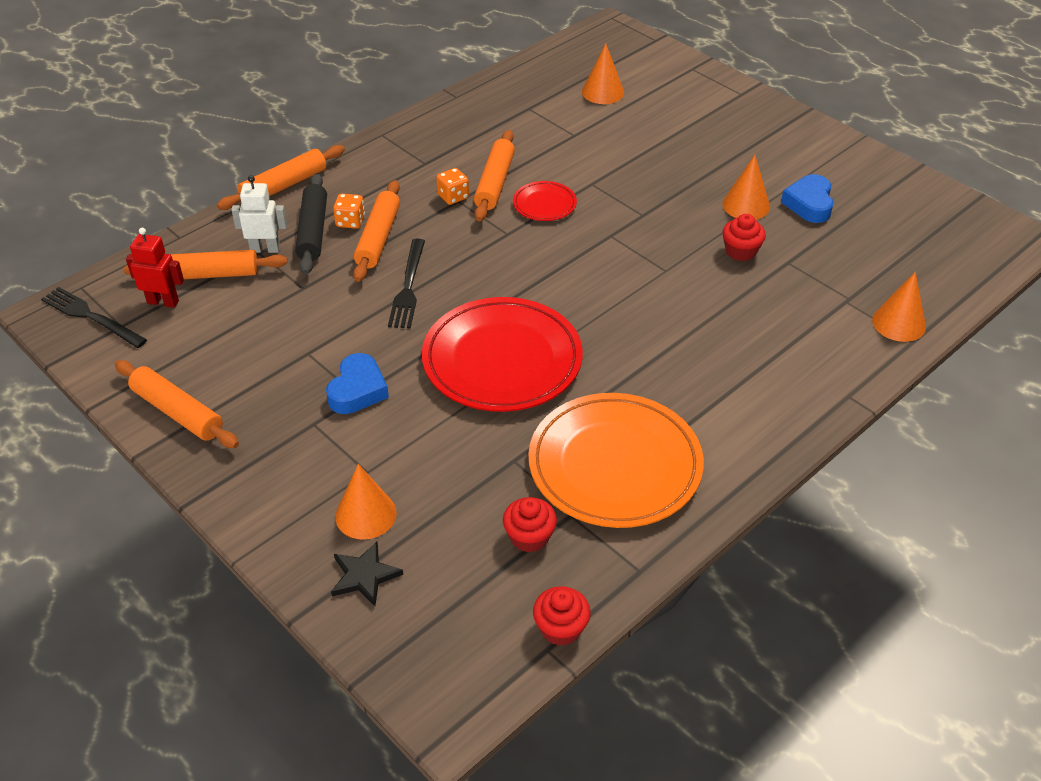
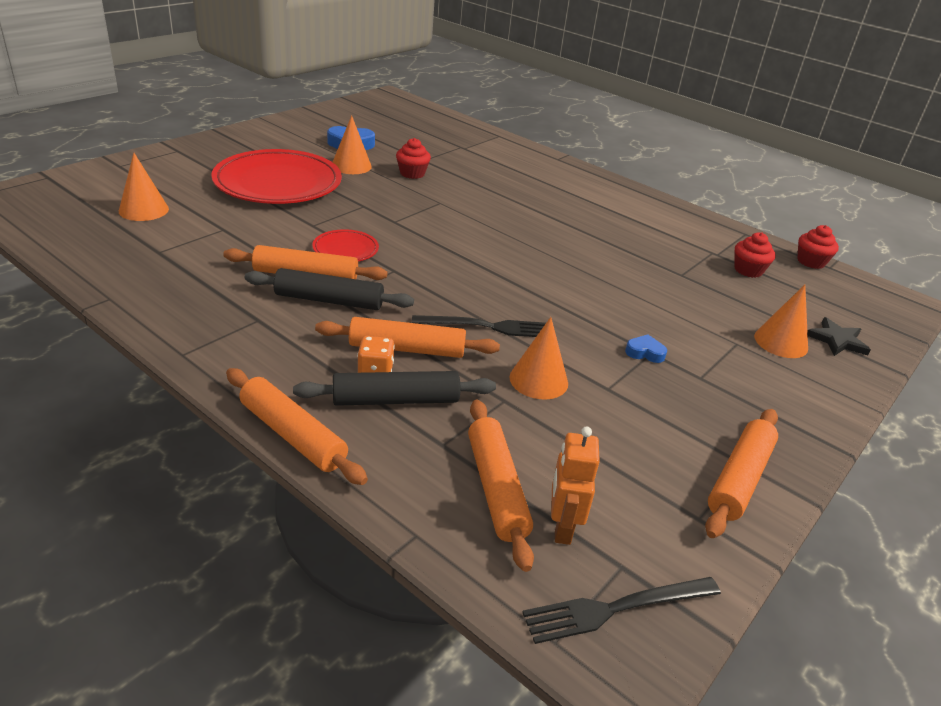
camera: 100 degrees left, 10 degrees down
black fork [41,287,147,348] -> black fork turned 45 degrees clockwise [522,577,721,644]
red robot [126,228,184,308] -> orange robot [551,426,600,545]
white robot [231,175,287,253] -> none
blue heart [326,353,389,414] -> blue heart [625,335,667,363], size x0.57
red plate [422,297,583,412] -> red plate moved to [211,149,342,204]
orange dice [436,168,469,205] -> black rolling pin [244,268,414,310]
orange plate [528,393,704,528] -> none
orange cone [872,272,926,342] -> orange cone moved to [510,317,568,400]

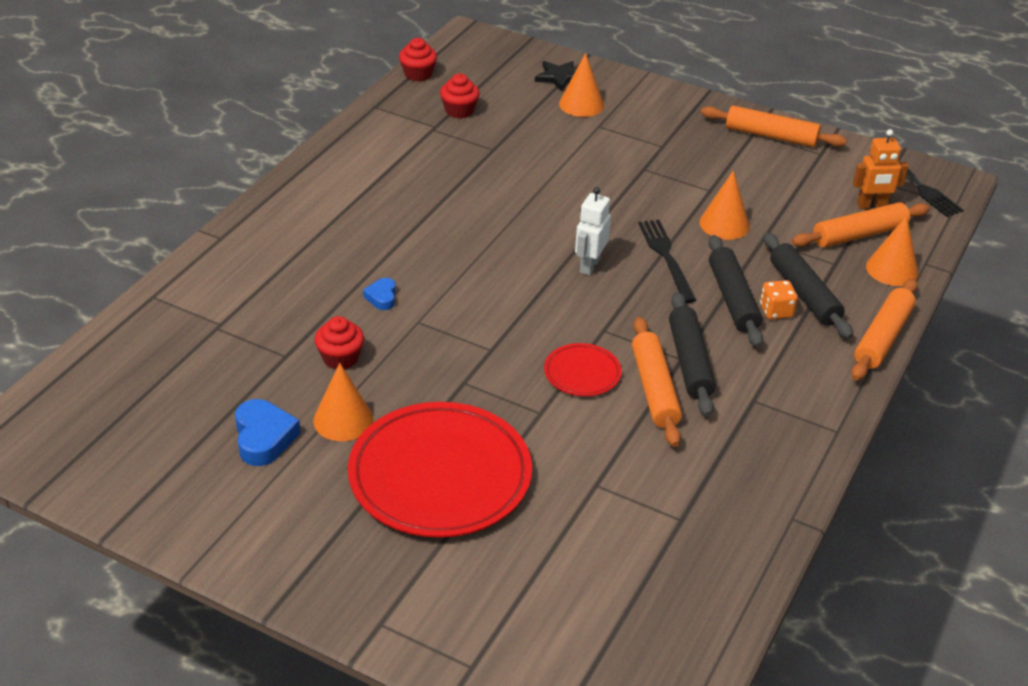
camera: 100 degrees left, 5 degrees up
orange cone [119,153,169,221] -> orange cone moved to [866,215,919,286]
orange rolling pin [315,317,500,358] -> black rolling pin [709,235,763,347]
blue heart [625,335,667,363] -> blue heart moved to [363,278,396,310]
none -> white robot [575,187,611,276]

